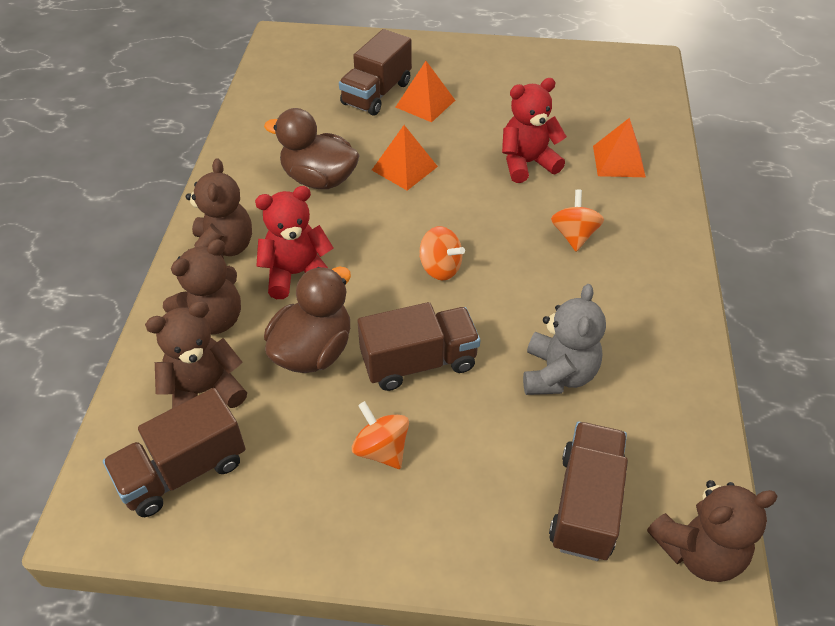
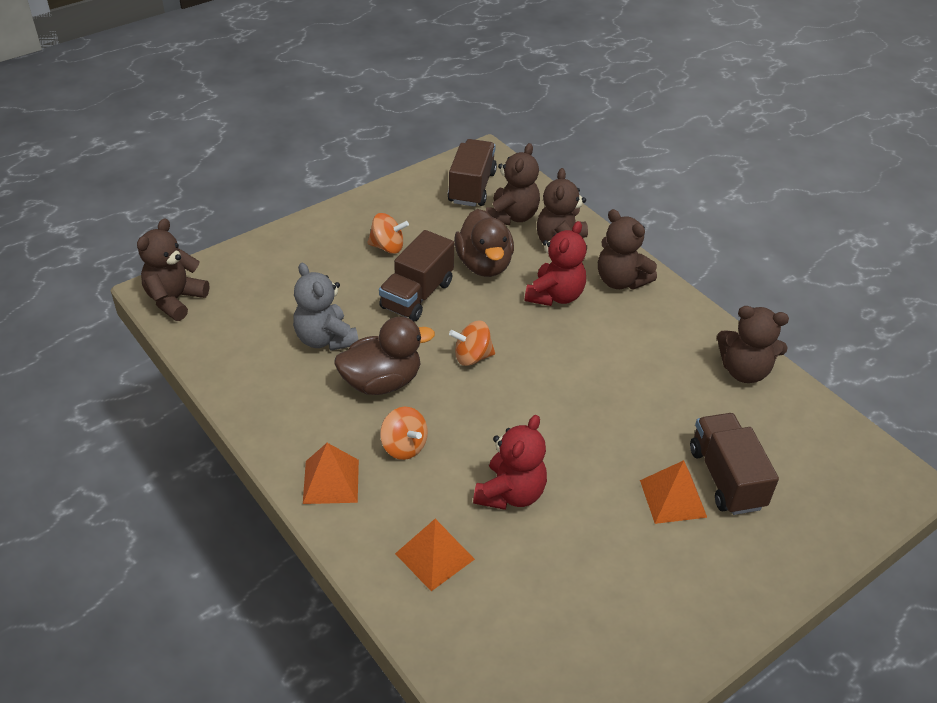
camera: 135 degrees right, 5 degrees down
brown duck [264,108,360,189] -> brown duck moved to [334,317,435,395]
orange pyramid [372,125,438,191] -> orange pyramid moved to [303,443,359,504]
brown truck [549,422,628,561] -> none
none -> brown teddy bear [717,306,789,383]

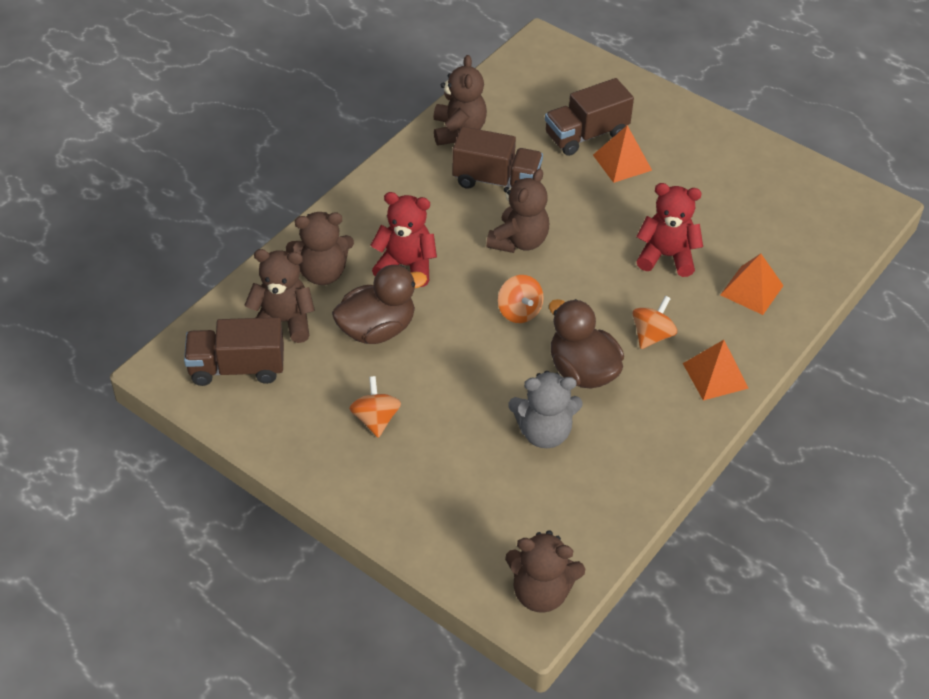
camera: 105 degrees left, 5 degrees up
grey teddy bear [293,263,358,351] -> grey teddy bear turned 45 degrees clockwise [508,371,582,448]
brown truck [379,230,454,322] -> brown truck moved to [452,127,543,189]
brown teddy bear [598,209,657,289] -> brown teddy bear moved to [486,169,549,253]

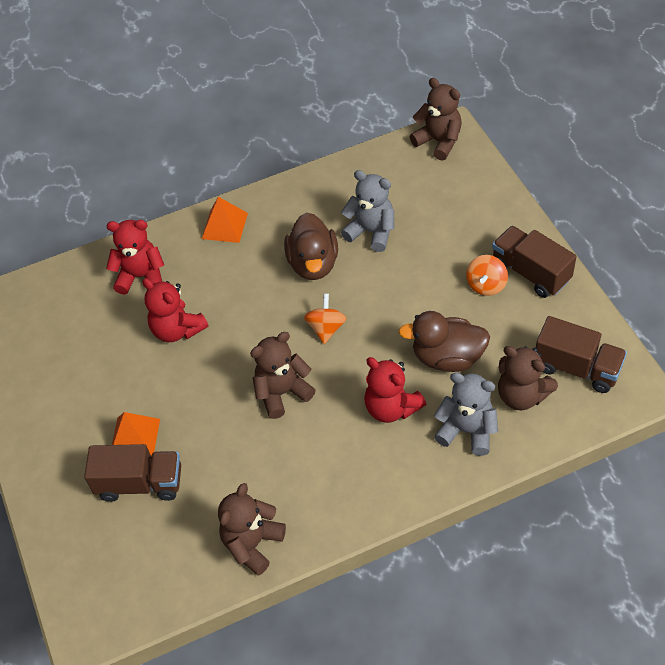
camera: 145 degrees left, 5 degrees up
brown teddy bear [286,212,354,285] -> grey teddy bear [434,372,498,456]
brown truck [452,127,543,189] -> brown truck moved to [492,225,577,298]
orange spinning top [632,296,677,349] -> none
orange pyramid [720,254,784,315] -> red teddy bear [106,220,164,295]

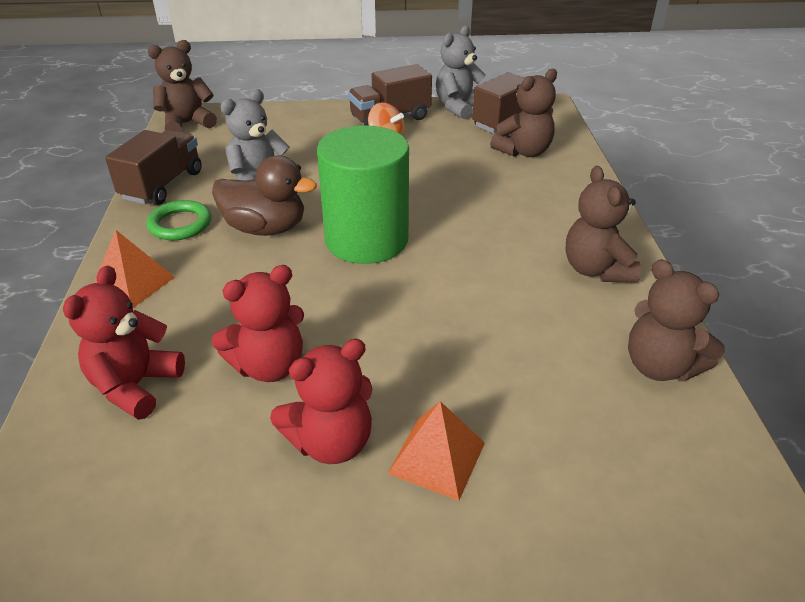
camera: 75 degrees left, 15 degrees down
brown truck [84,444,181,502] -> brown truck moved to [105,130,202,205]
brown teddy bear [250,332,316,419] -> brown teddy bear moved to [566,166,641,283]
orange spinning top [304,294,347,344] -> green cylinder [317,125,409,264]
red teddy bear [364,357,426,423] -> red teddy bear moved to [270,339,372,464]
brown duck [398,311,490,372] -> none
grey teddy bear [434,372,498,456] -> grey teddy bear moved to [436,26,485,119]
none -> green ring [146,200,211,240]

